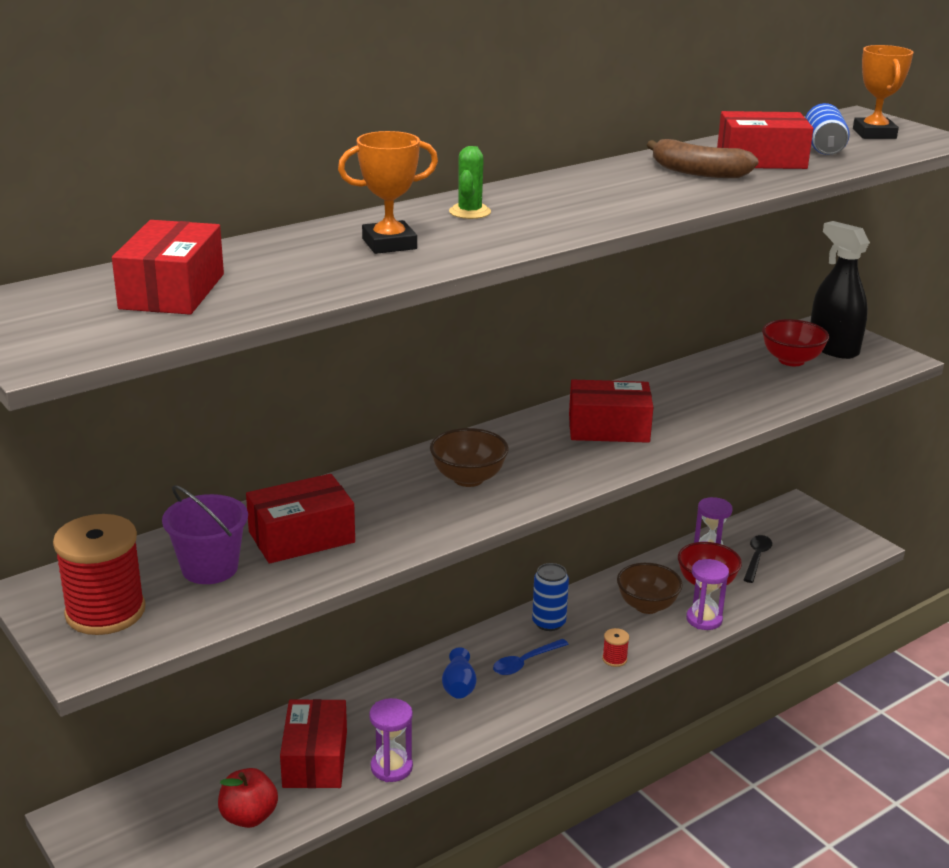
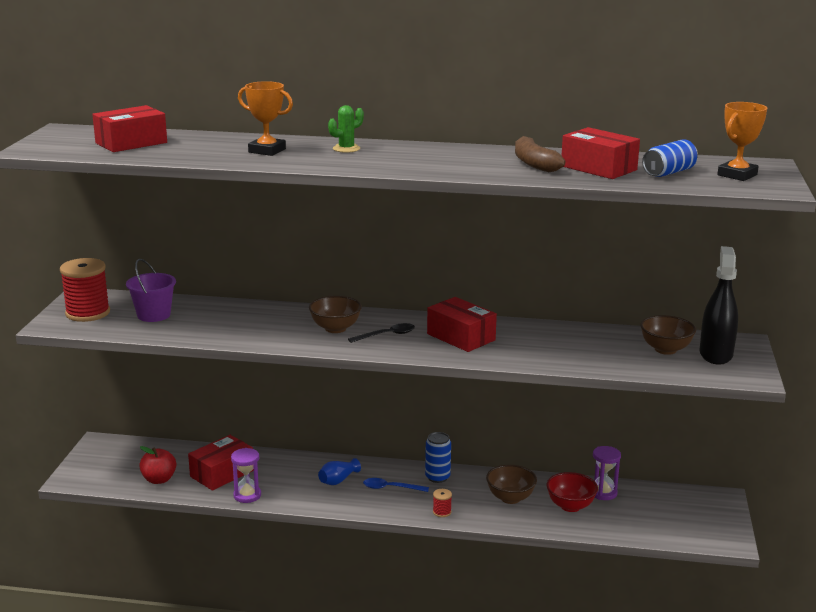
camera: 45 degrees right, 5 degrees down
red box [246,474,355,563] -> none
purple hourglass [686,559,729,630] -> none
black spoon [744,535,772,583] -> black spoon moved to [348,323,415,343]
red bowl [762,319,829,366] -> brown bowl [640,315,696,355]

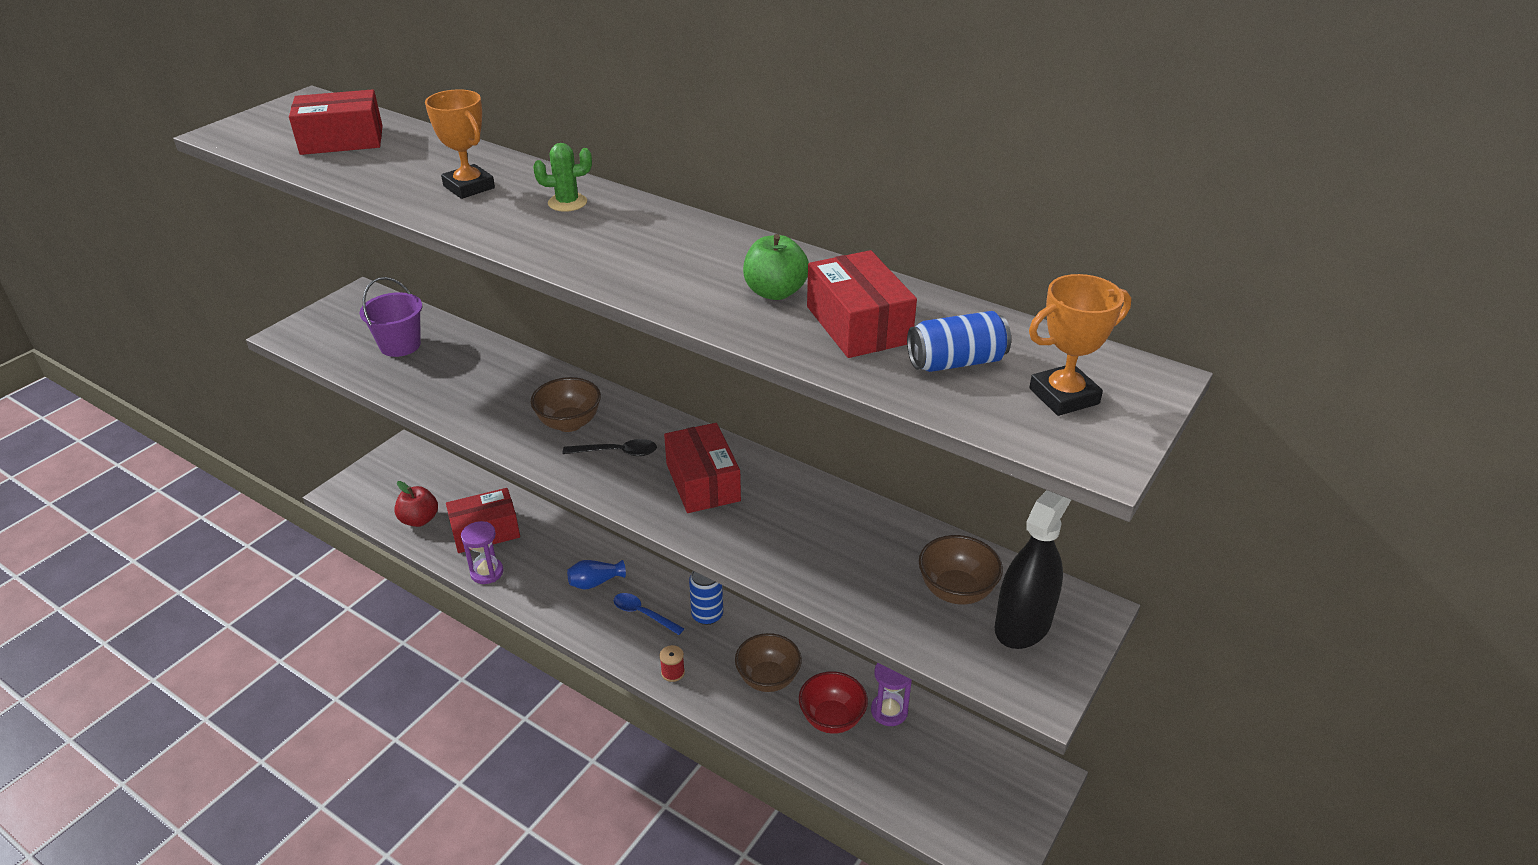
camera: 25 degrees right, 15 degrees up
red spool [60,258,110,322] -> none
brown banana [515,136,565,172] -> green apple [743,234,809,300]

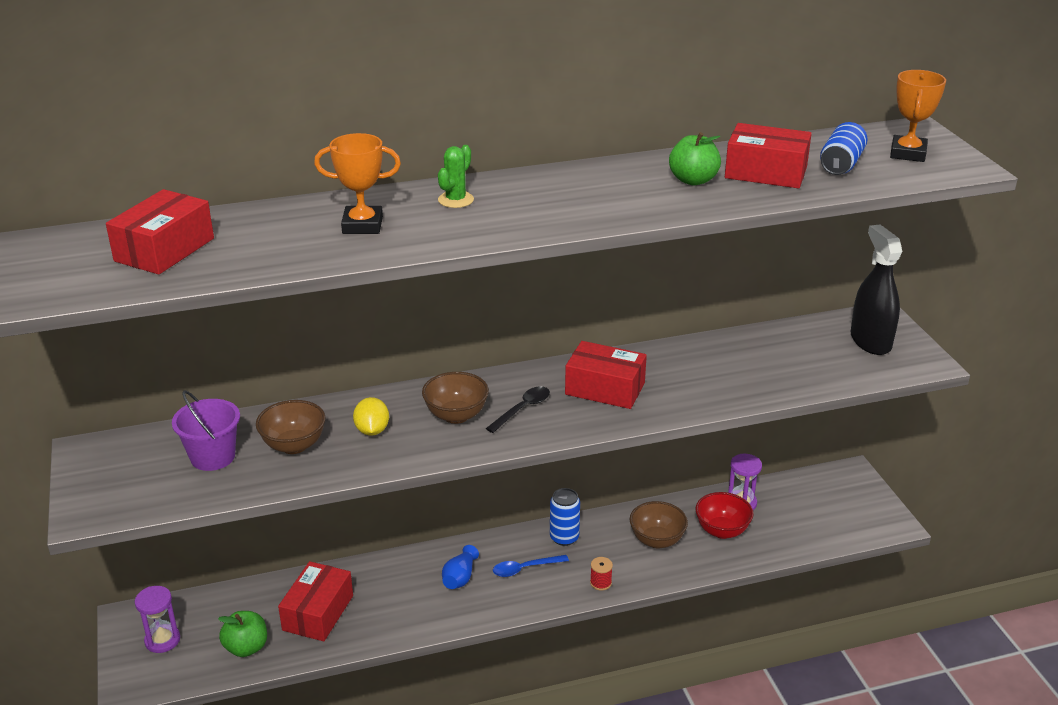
camera: 50 degrees left, 5 degrees down
red apple [394,481,438,527] -> green apple [218,611,267,657]
purple hourglass [461,521,503,584] -> purple hourglass moved to [135,586,180,653]
brown bowl [919,535,1003,604] -> brown bowl moved to [256,400,326,454]
none -> yellow lemon [353,397,389,436]

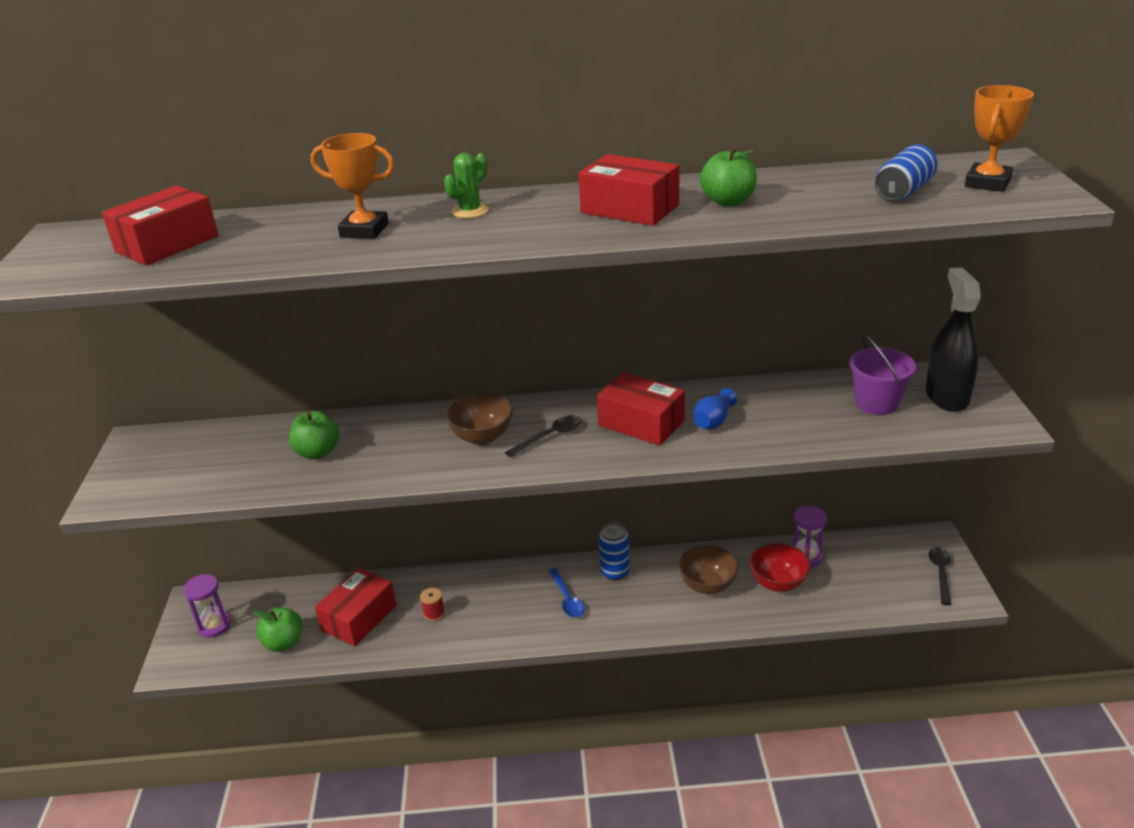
camera: 15 degrees right, 0 degrees up
purple bucket [172,390,240,471] -> purple bucket moved to [849,335,916,415]
brown bowl [256,400,326,454] -> green apple [289,411,339,459]
yellow lemon [353,397,389,436] -> none
blue vase [442,545,479,589] -> blue vase moved to [693,388,737,429]
blue spoon [493,555,569,577] -> blue spoon turned 105 degrees counterclockwise [548,568,585,618]
red spool [590,557,613,591] -> red spool moved to [420,588,445,621]
red box [725,123,812,188] -> red box moved to [578,154,679,226]
none -> black spoon [929,547,952,605]

